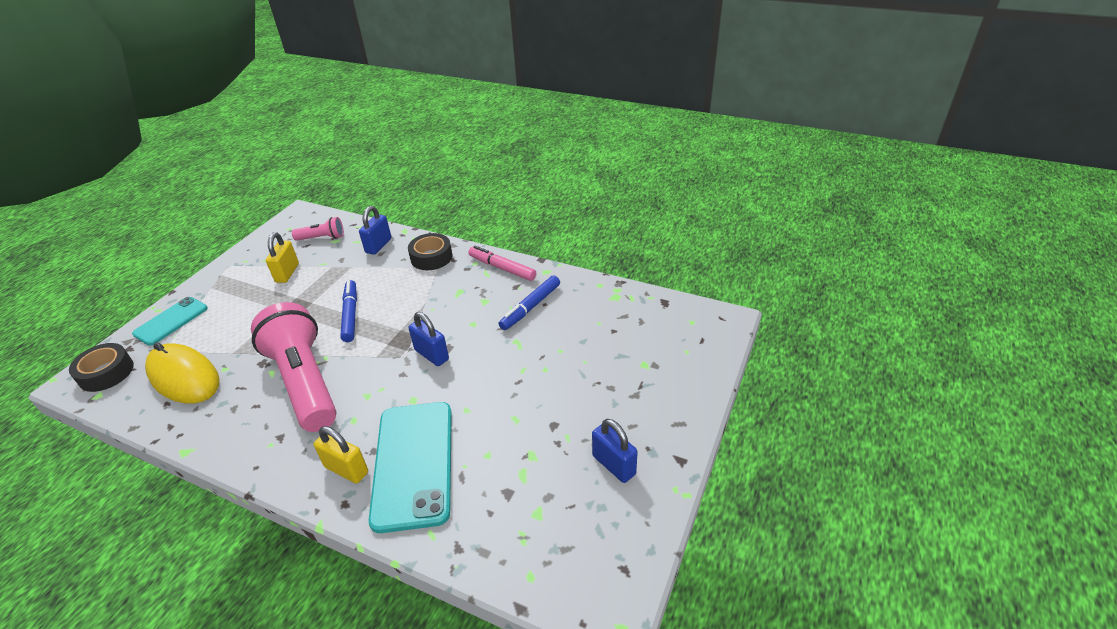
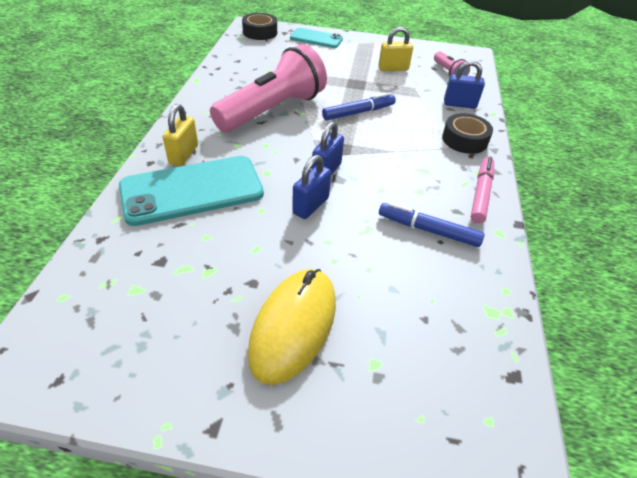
camera: 70 degrees right, 5 degrees up
yellow mouse [145,342,220,403] -> yellow mouse moved to [247,269,336,385]
blue padlock [592,419,638,483] -> blue padlock moved to [292,155,331,219]

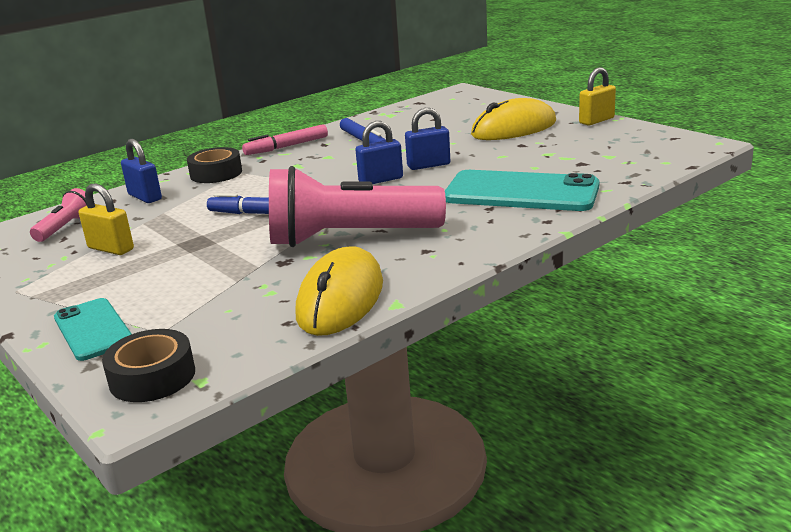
camera: 135 degrees left, 20 degrees down
yellow padlock [163,104,198,166] -> yellow padlock moved to [579,67,616,125]
none -> yellow mouse [296,246,383,336]

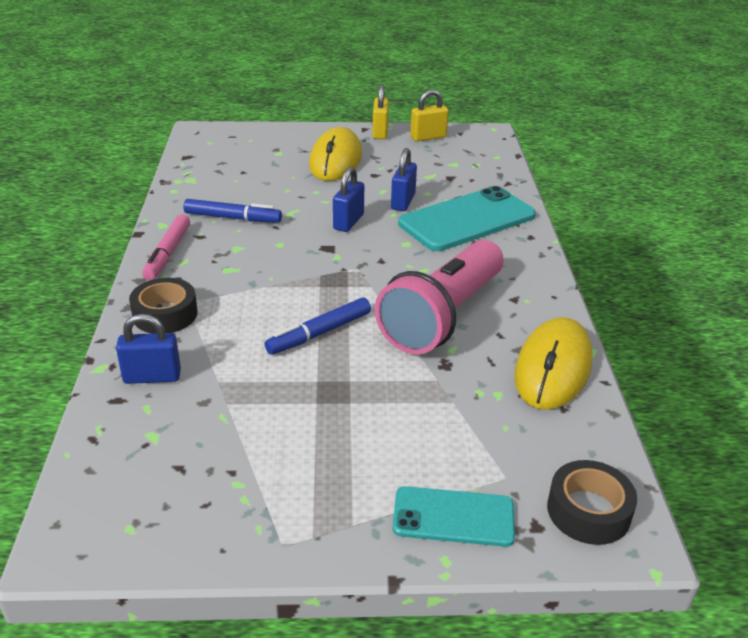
camera: 55 degrees left, 10 degrees up
pink flashlight [30,188,87,242] -> none
yellow padlock [79,183,134,255] -> yellow padlock moved to [410,89,449,142]
yellow mouse [296,246,383,336] -> yellow mouse turned 60 degrees clockwise [514,317,592,410]
blue padlock [355,121,403,184] -> blue padlock moved to [391,148,417,211]

